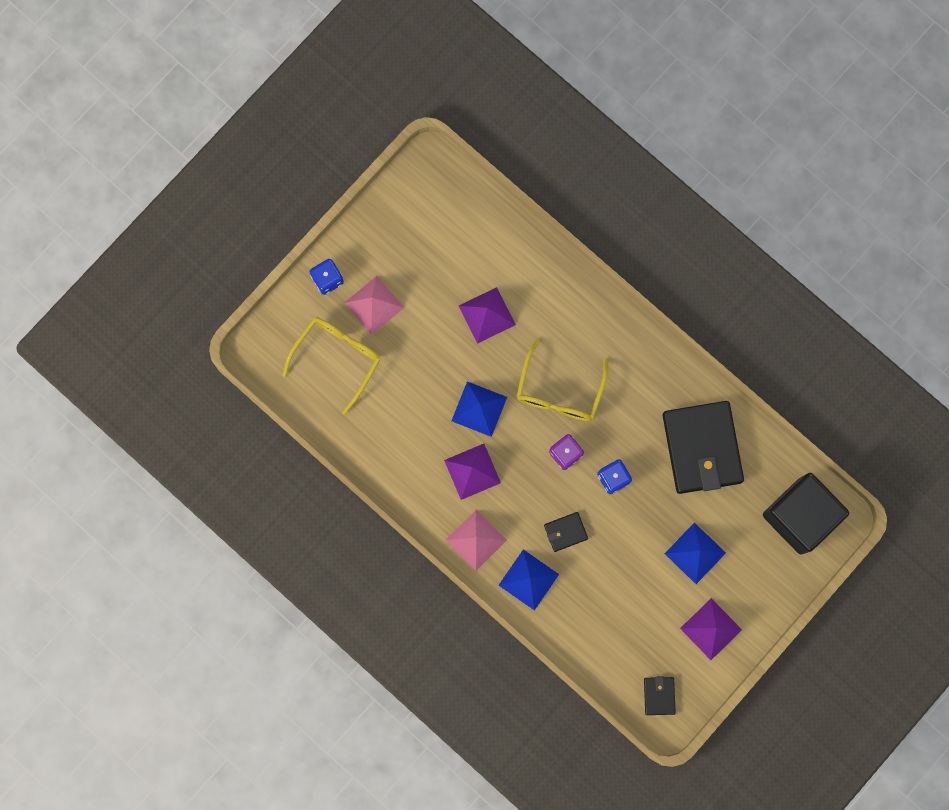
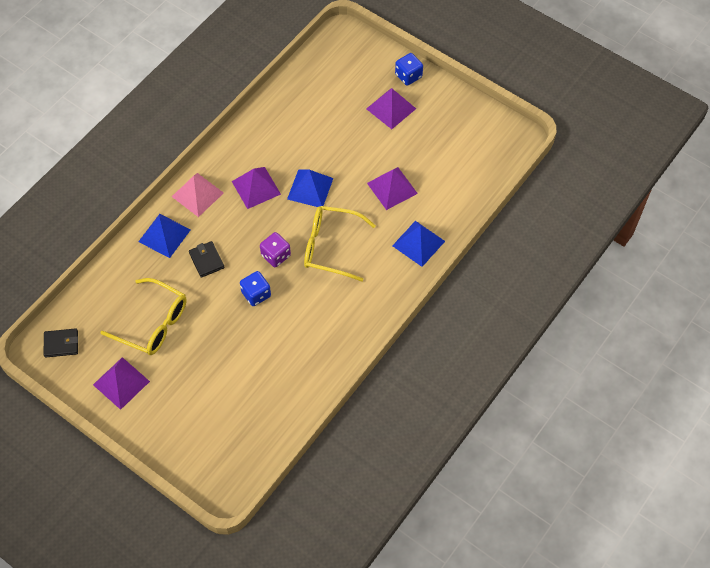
camera: 85 degrees right, 20 degrees down
yellow glasses [282,317,381,415] -> yellow glasses moved to [100,278,187,355]
pink pyramid [344,276,404,335] -> purple pyramid [366,88,416,129]
black wallet [663,401,744,494] -> none
blue pyramid [665,523,726,584] -> blue pyramid moved to [392,221,445,267]
black cube [763,473,849,555] -> none

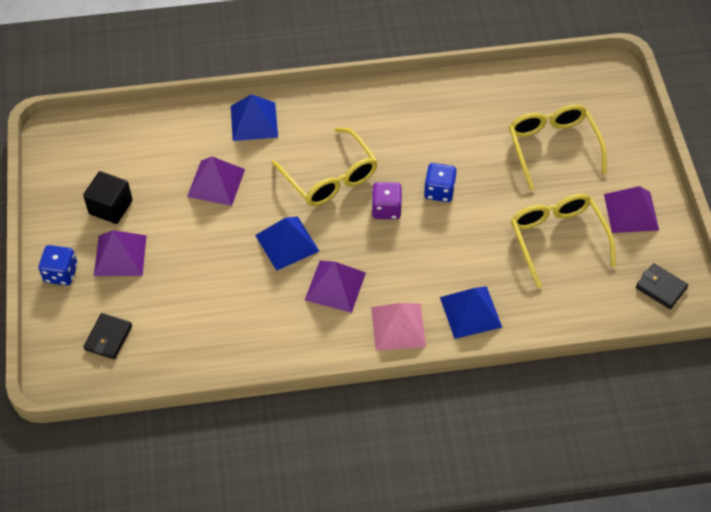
camera: 135 degrees left, 5 degrees down
black wallet [189,241,225,278] -> black wallet moved to [83,313,132,360]
none -> black cube [83,171,133,224]
none -> yellow glasses [509,104,607,191]

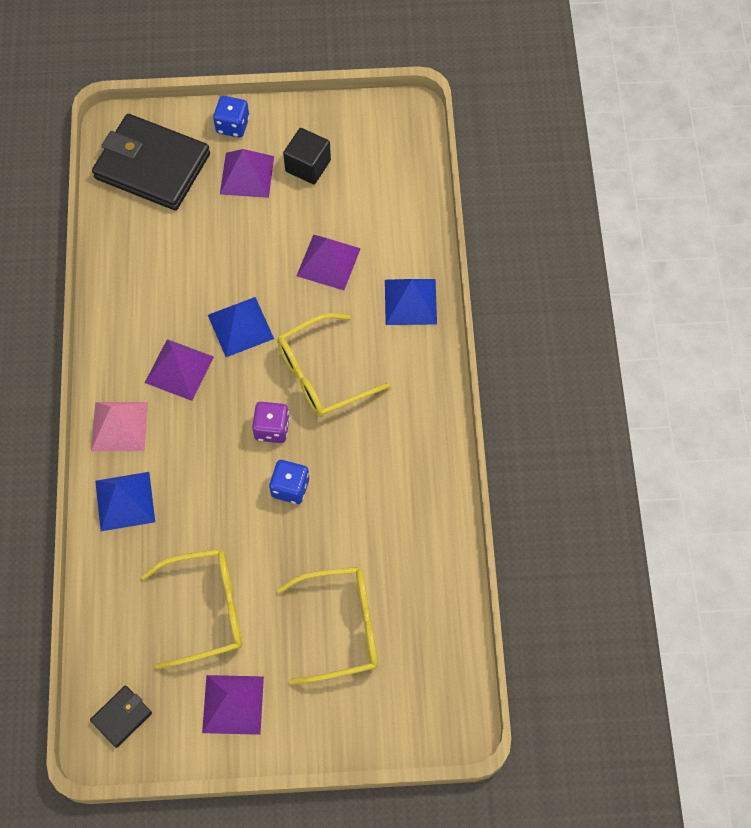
camera: 95 degrees right, 10 degrees up
black wallet [83,313,132,360] -> black wallet [92,114,210,210], size x2.29

